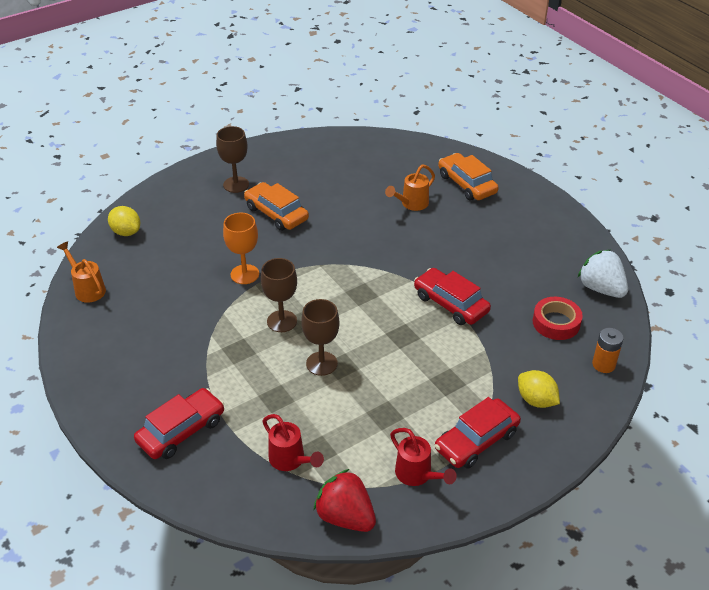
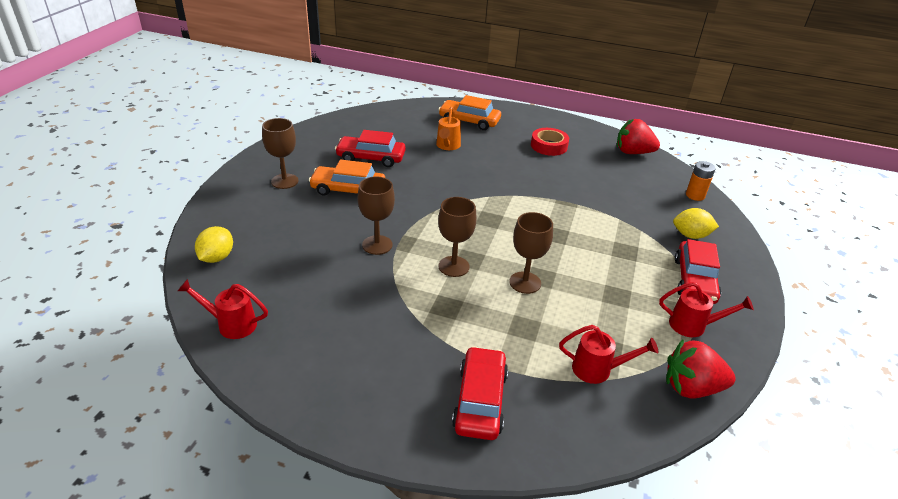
camera: 40 degrees left, 5 degrees down
orange watering can [57,241,106,303] -> red watering can [178,279,268,339]
yellow lemon [108,206,140,236] -> yellow lemon turned 75 degrees counterclockwise [195,226,233,263]
orange goblet [223,213,259,284] -> brown goblet [358,177,395,255]
red car [414,268,491,325] -> red car moved to [335,130,406,167]
red tape [533,297,583,340] -> red tape moved to [531,128,569,156]
white strawberry [578,250,628,298] -> red strawberry [617,119,660,154]

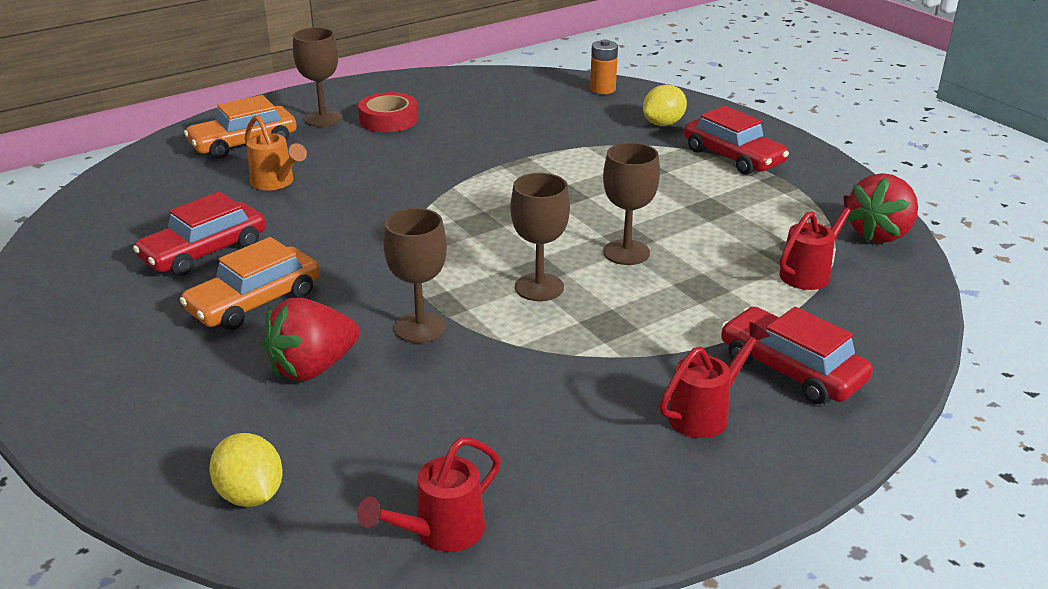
camera: 50 degrees left, 5 degrees down
brown goblet [262,118,298,189] -> brown goblet moved to [293,27,342,127]
red strawberry [617,119,660,154] -> red strawberry moved to [263,298,360,381]
red watering can [659,282,754,337] -> red watering can moved to [659,322,770,438]

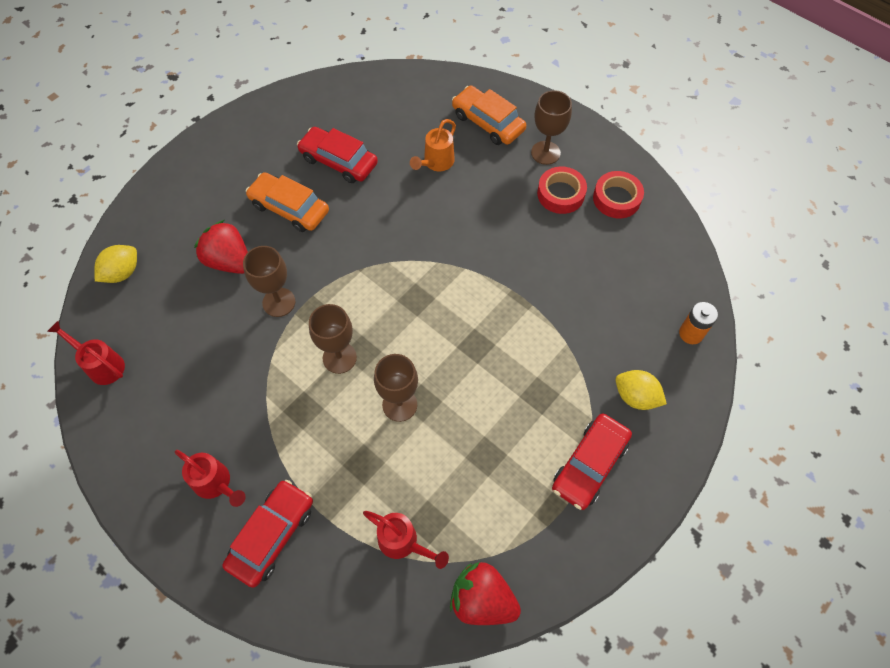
camera: 75 degrees right, 30 degrees up
none -> red tape [593,171,644,218]

